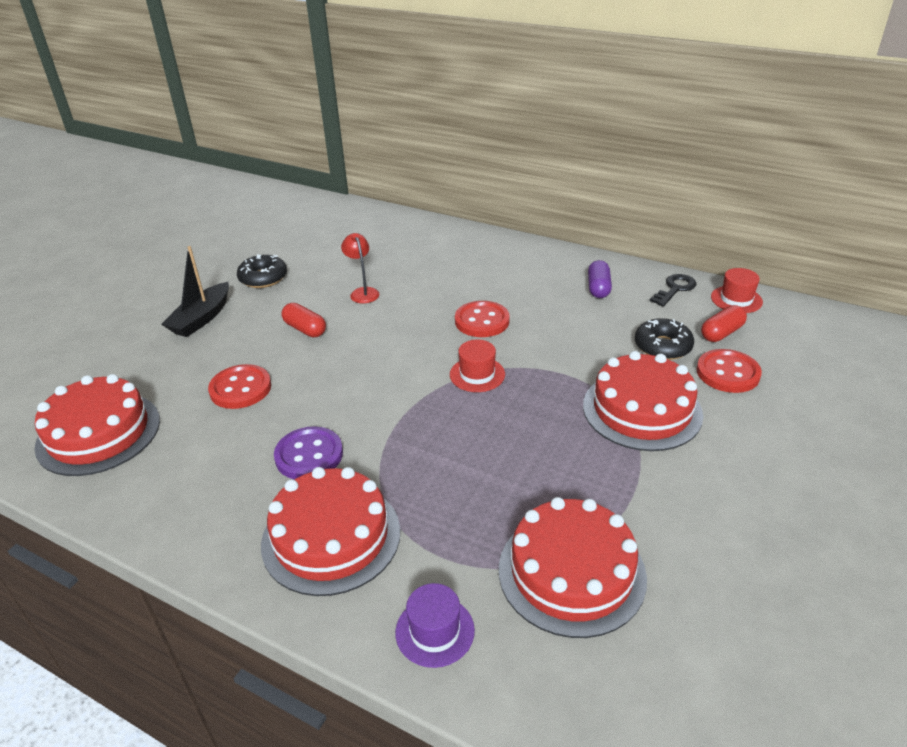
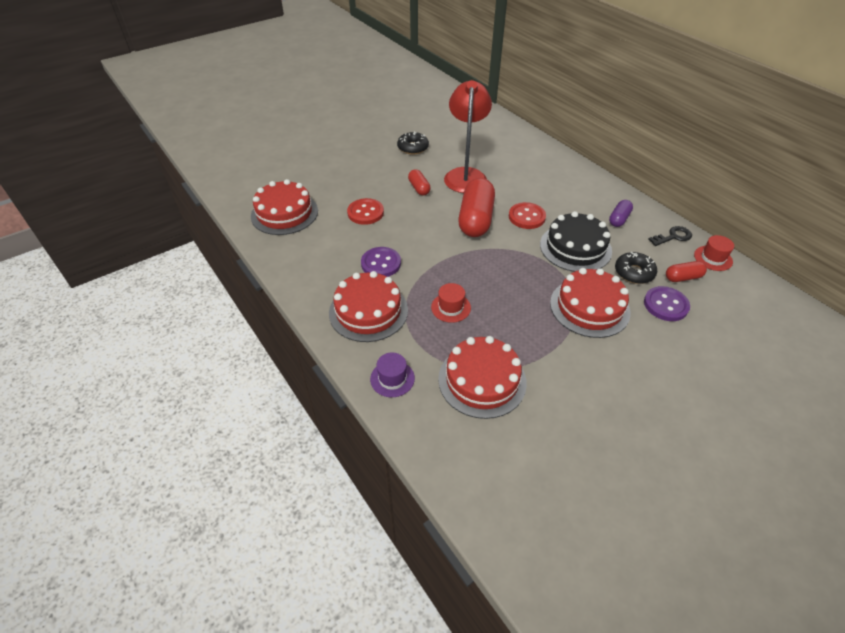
camera: 25 degrees right, 10 degrees up
black boat [161,246,229,337] -> none
red lamp [341,233,379,303] -> red lamp [444,80,492,193], size x2.23
red hat [450,340,505,392] -> red hat moved to [431,283,471,323]
red button [697,349,762,393] -> purple button [644,286,690,321]
none -> red capsule [458,178,495,237]
none -> black cake [540,211,612,272]

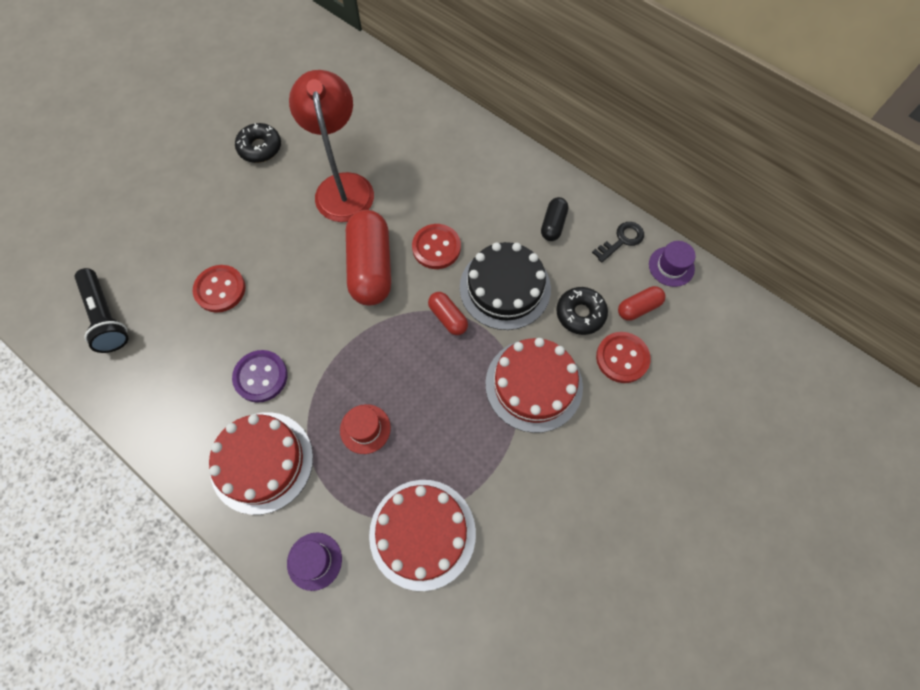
camera: 15 degrees left, 20 degrees up
red cake [251,179,318,235] -> black flashlight [75,268,128,353]
red capsule [408,169,431,196] -> red capsule moved to [428,292,468,335]
purple capsule [609,200,633,227] -> black capsule [541,197,568,241]
purple button [644,286,690,321] -> red button [596,332,650,383]
red hat [694,235,734,271] -> purple hat [649,241,696,287]

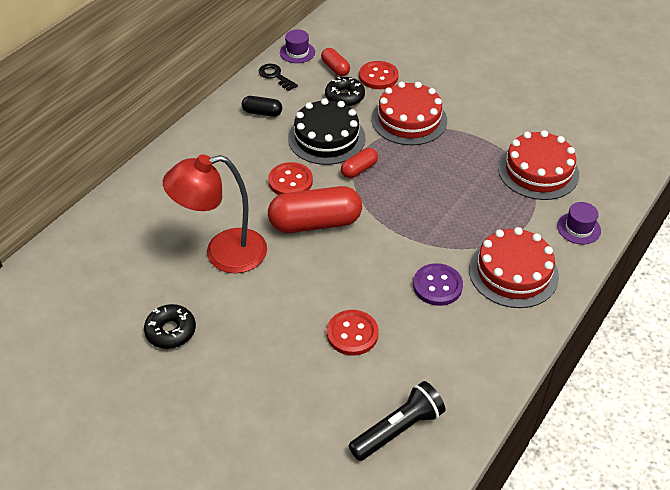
camera: 95 degrees left, 20 degrees down
red hat [340,404,391,454] -> none

